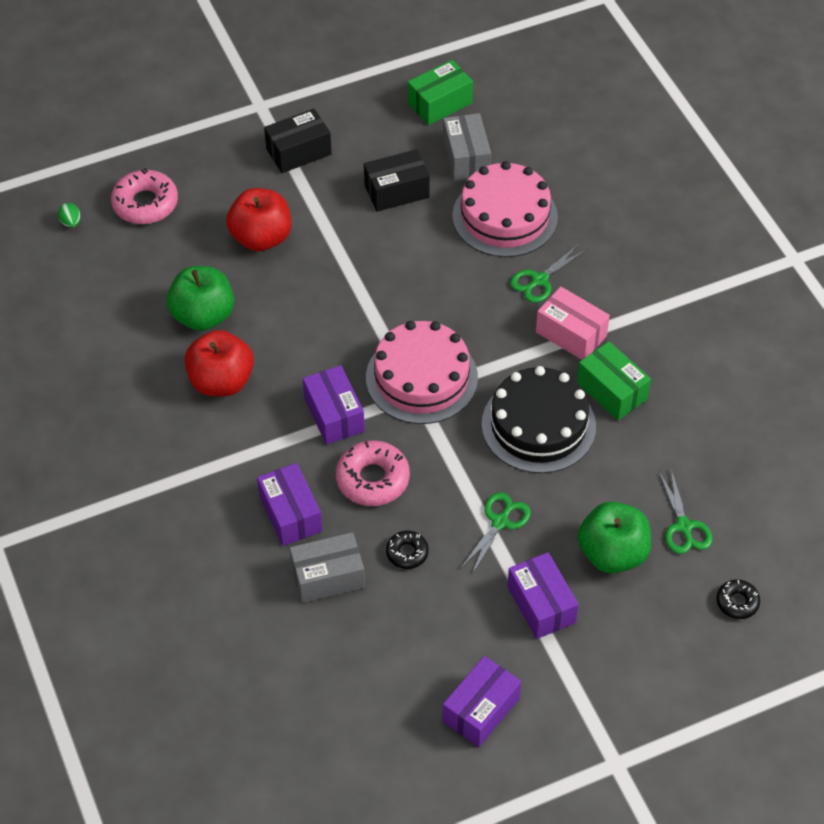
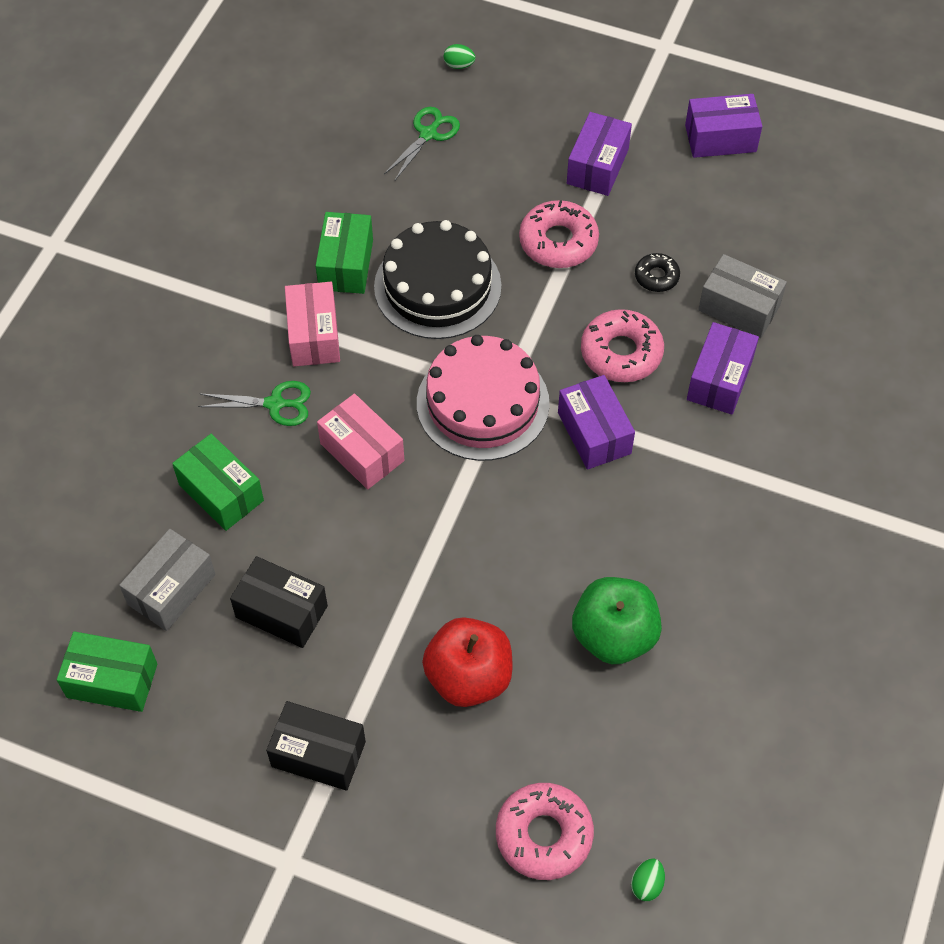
camera: 135 degrees left, 5 degrees up
red apple [185,330,254,396] -> none
purple box [303,365,365,445] -> purple box turned 45 degrees counterclockwise [558,375,635,470]
pink cake [452,161,558,257] -> green box [172,434,264,531]
green scissors [461,492,531,574] -> pink donut [519,200,599,268]
green apple [578,502,651,573] -> none
black donut [716,579,760,619] -> green egg [444,44,475,69]
none -> pink box [317,394,404,489]

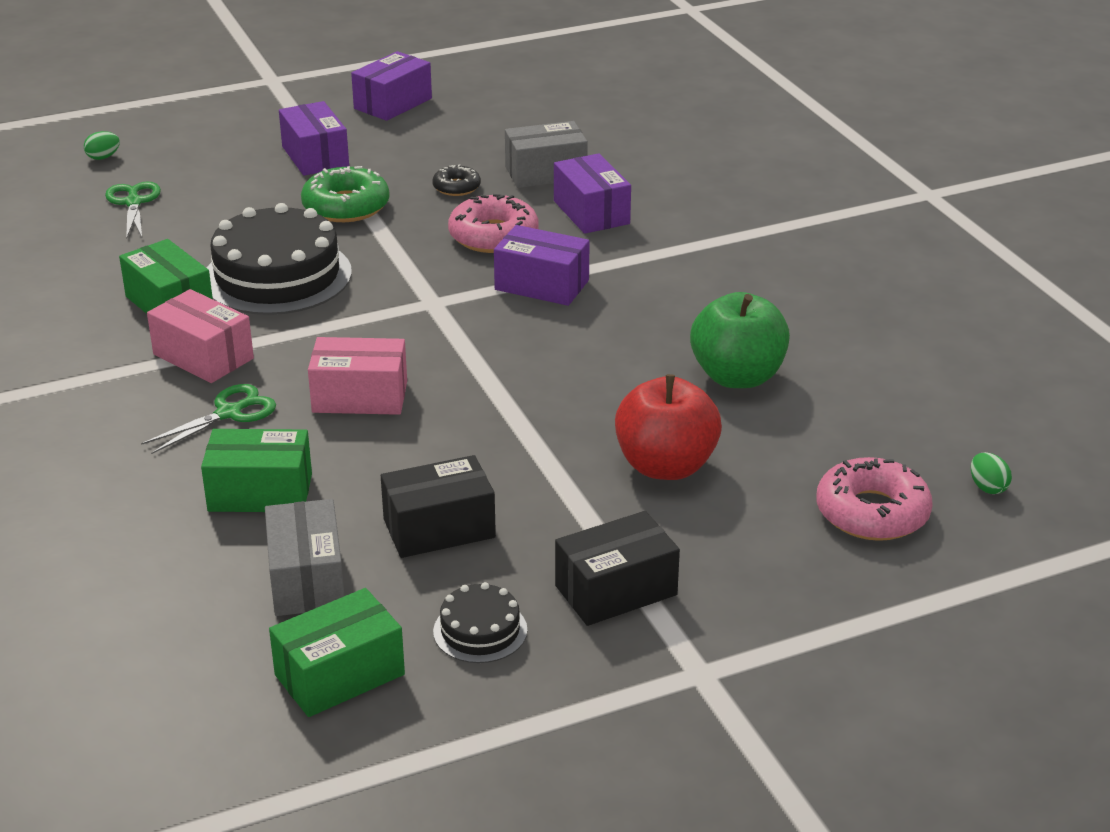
camera: 45 degrees left, 25 degrees down
pink cake [417,335,550,461] -> none
pink donut [519,200,599,268] -> green donut [301,166,390,222]
none -> black cake [433,582,527,663]

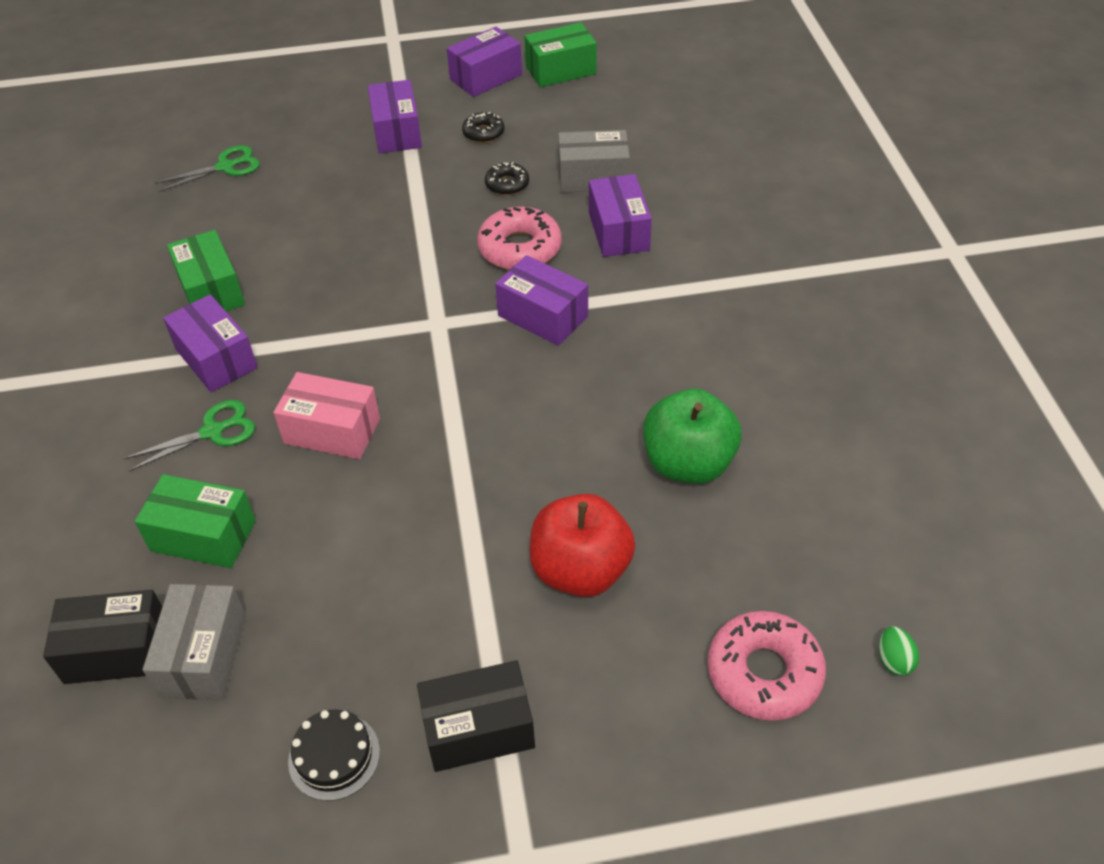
camera: 15 degrees right, 15 degrees up
green egg [84,131,120,160] -> none
green scissors [105,181,161,238] -> green scissors turned 60 degrees clockwise [155,145,260,192]
pink box [147,289,254,383] -> purple box [163,294,258,392]
black cake [207,203,352,315] -> none
green box [269,588,405,717] -> green box moved to [525,22,597,87]
green donut [301,166,390,222] -> none
black box [381,455,496,558] -> black box moved to [43,590,162,684]
none -> black donut [462,112,505,143]

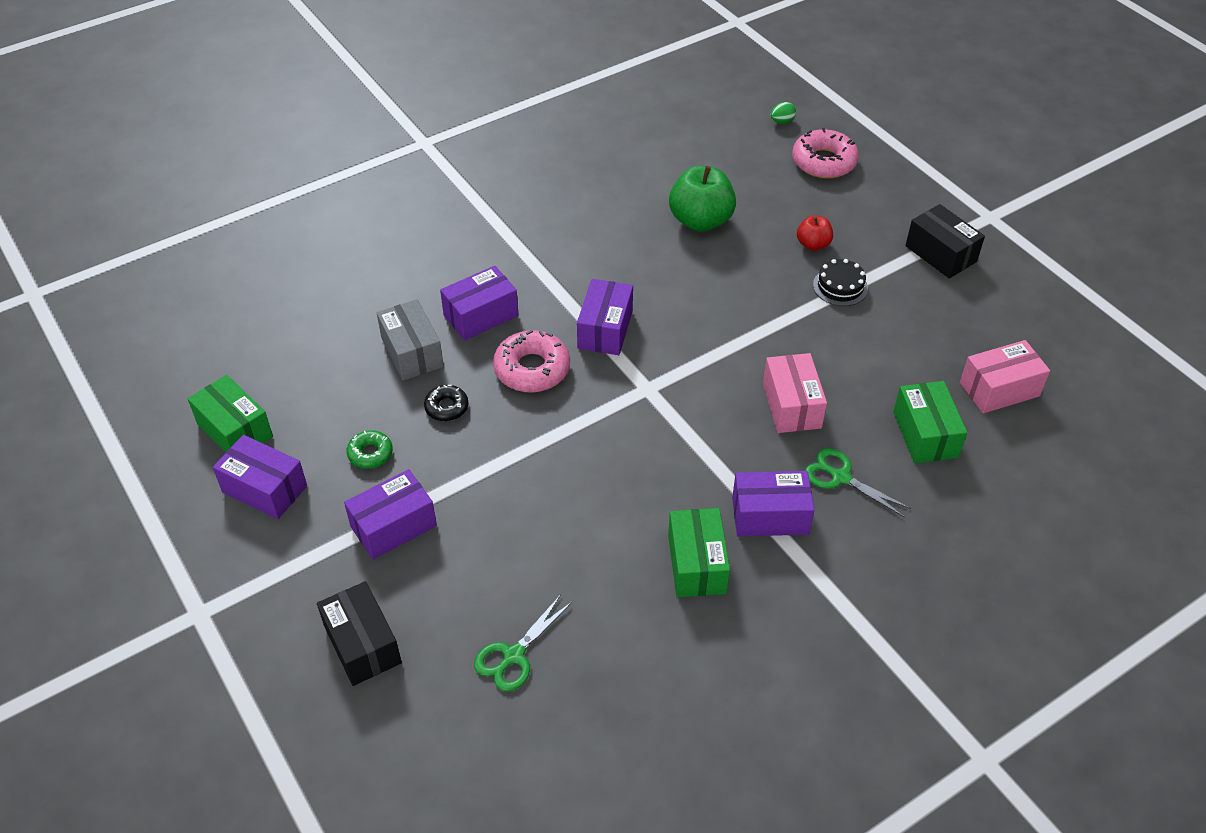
camera: 115 degrees left, 0 degrees up
black box [43,590,162,684] -> black box moved to [317,581,402,686]
grey box [143,584,246,700] -> pink box [960,340,1050,414]
green scissors [155,145,260,192] -> green scissors turned 90 degrees counterclockwise [474,594,572,692]
purple box [163,294,258,392] -> purple box turned 60 degrees clockwise [732,471,814,536]
green box [167,230,245,311] -> green box turned 45 degrees counterclockwise [668,508,730,597]
black cake [288,710,380,801] -> black cake moved to [813,259,868,306]
black donut [462,112,505,143] -> green donut [347,430,393,469]
red apple [530,494,635,597] -> red apple [797,215,833,251], size x0.54

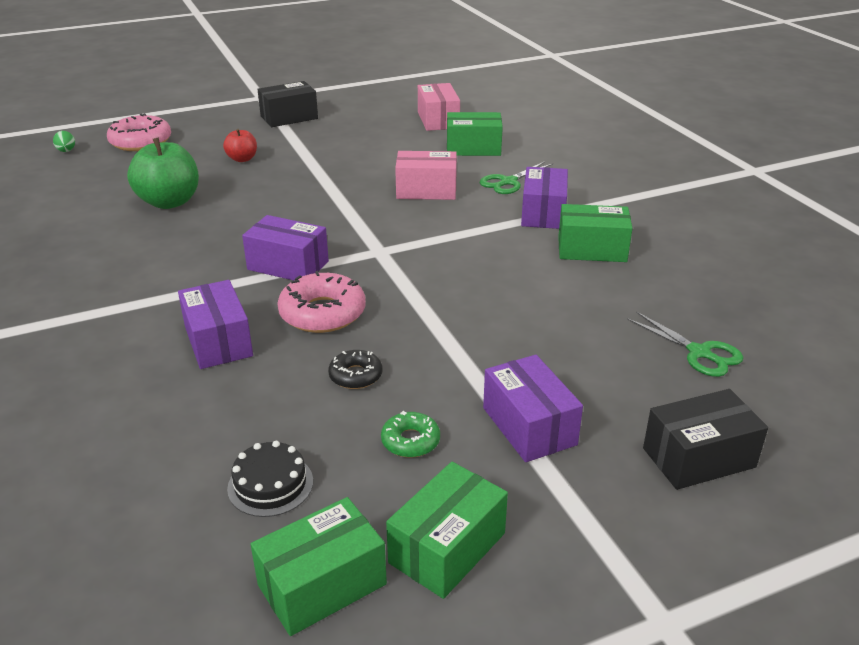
camera: 80 degrees left, 15 degrees down
purple box [213,435,307,519] -> green box [386,462,508,599]
grey box [377,299,444,381] -> none
black cake [813,259,868,306] -> black cake moved to [227,441,313,517]

